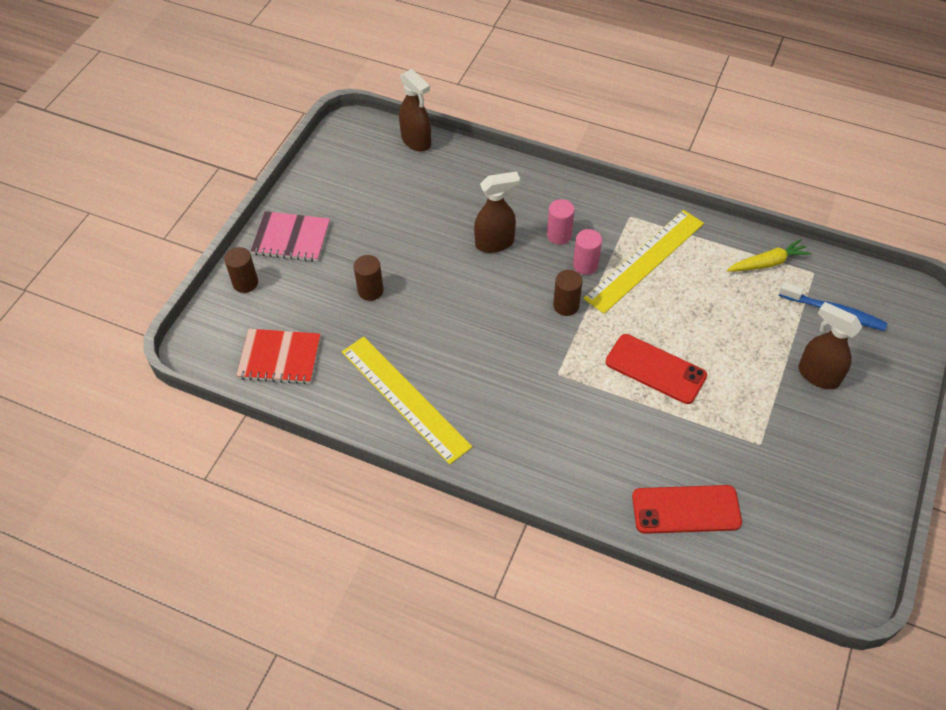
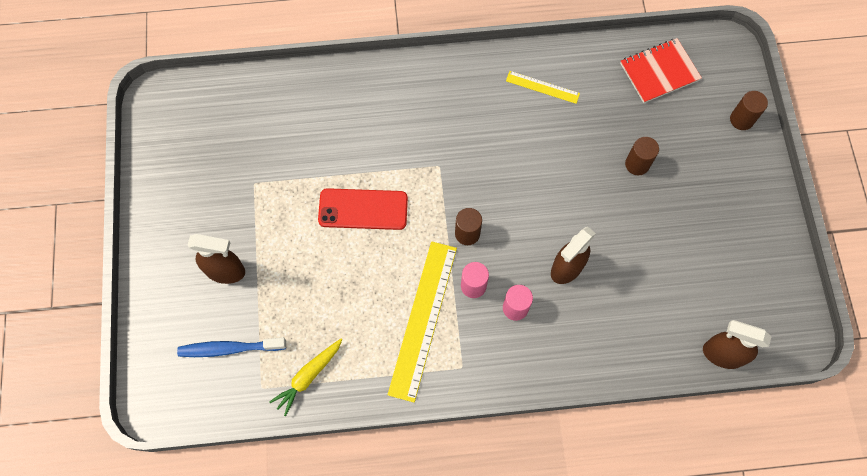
camera: 150 degrees right, 15 degrees up
pink notebook [251,211,330,262] -> none
yellow ruler [342,337,472,465] -> yellow ruler [506,71,580,104], size x0.50
red phone [632,485,742,534] -> none

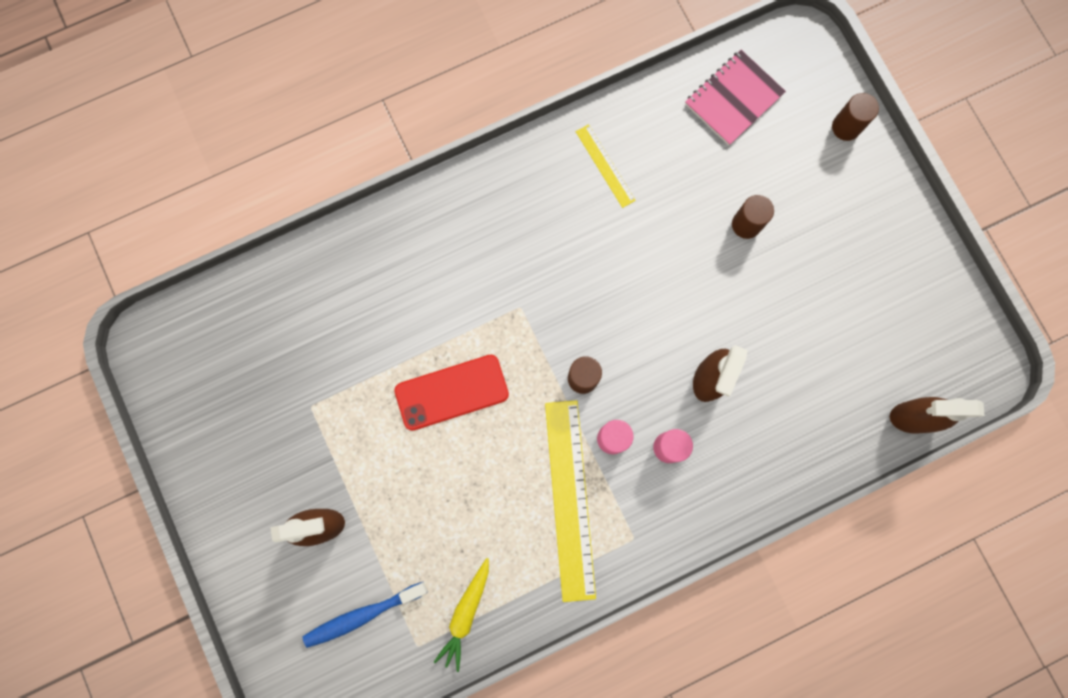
camera: 20 degrees left, 10 degrees up
yellow ruler [506,71,580,104] -> yellow ruler turned 60 degrees clockwise [576,124,636,208]
red notebook [620,38,702,103] -> pink notebook [685,50,786,146]

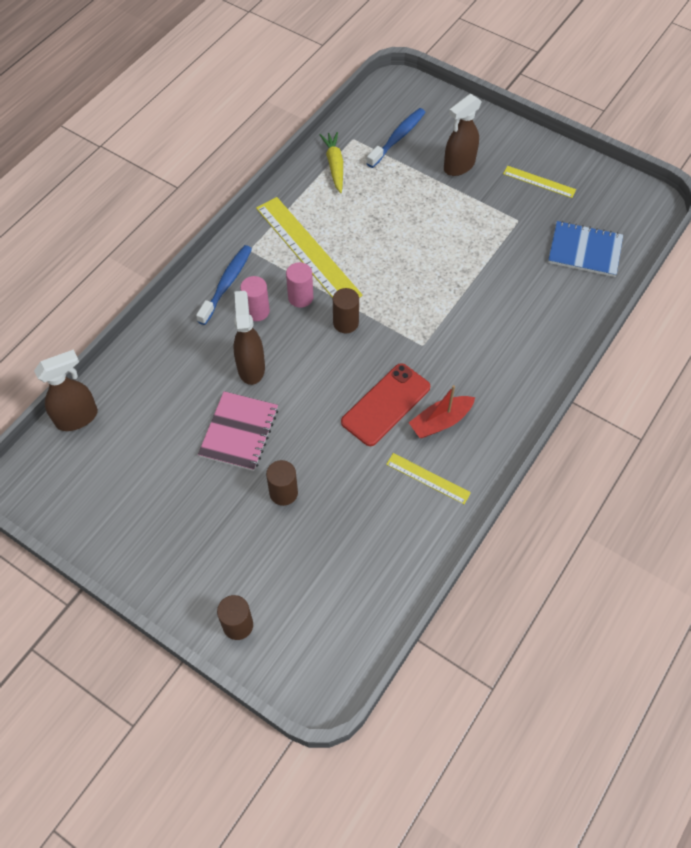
camera: 150 degrees right, 20 degrees down
red phone [394,355,509,431] -> red phone moved to [341,363,430,446]
pink notebook [685,50,786,146] -> pink notebook moved to [198,391,278,471]
none -> blue toothbrush [196,245,252,325]
none -> red boat [408,385,475,438]
none -> yellow ruler [503,166,576,198]
none -> blue notebook [548,221,623,277]

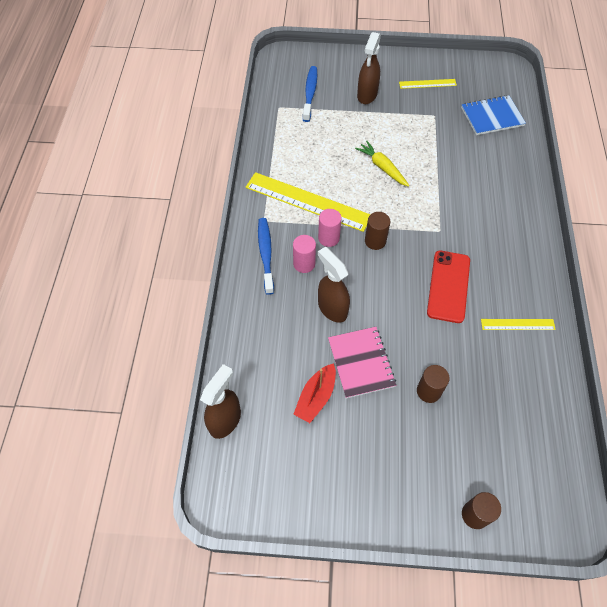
camera: 30 degrees left, 0 degrees up
yellow carrot [319,132,343,193] -> yellow carrot moved to [355,141,409,187]
red boat [408,385,475,438] -> red boat moved to [293,363,336,423]

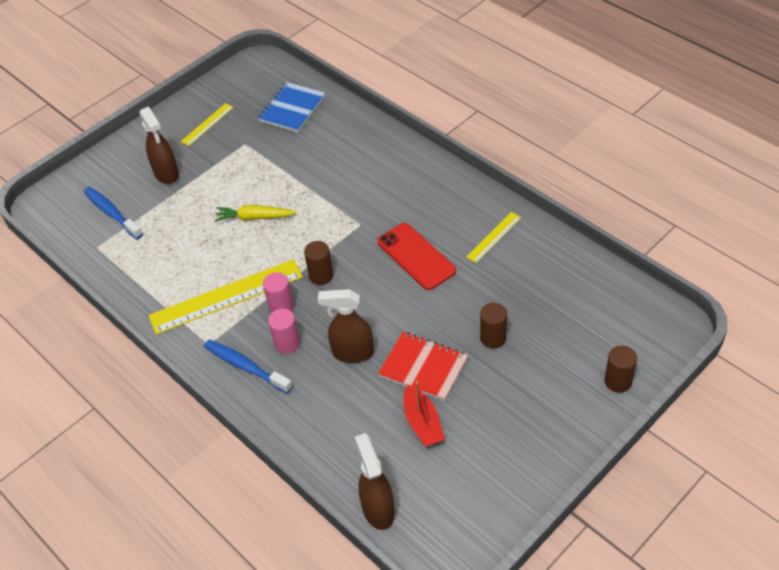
camera: 45 degrees left, 10 degrees down
pink notebook [328,327,396,398] -> red notebook [378,332,468,401]

